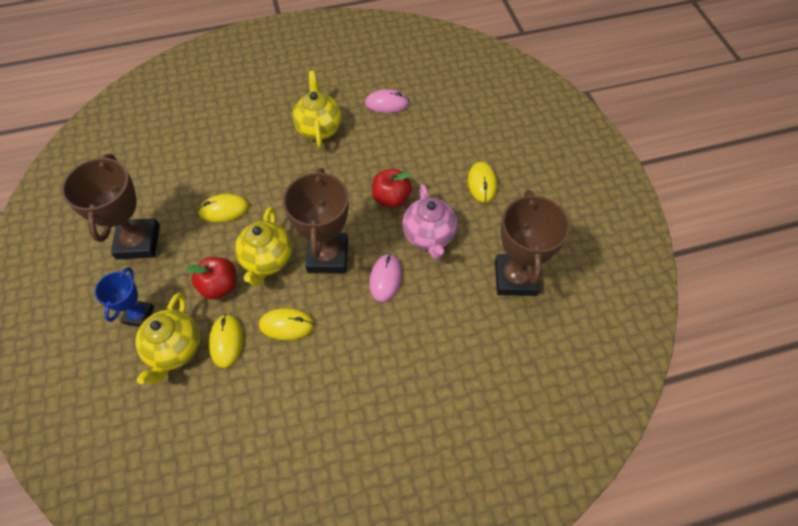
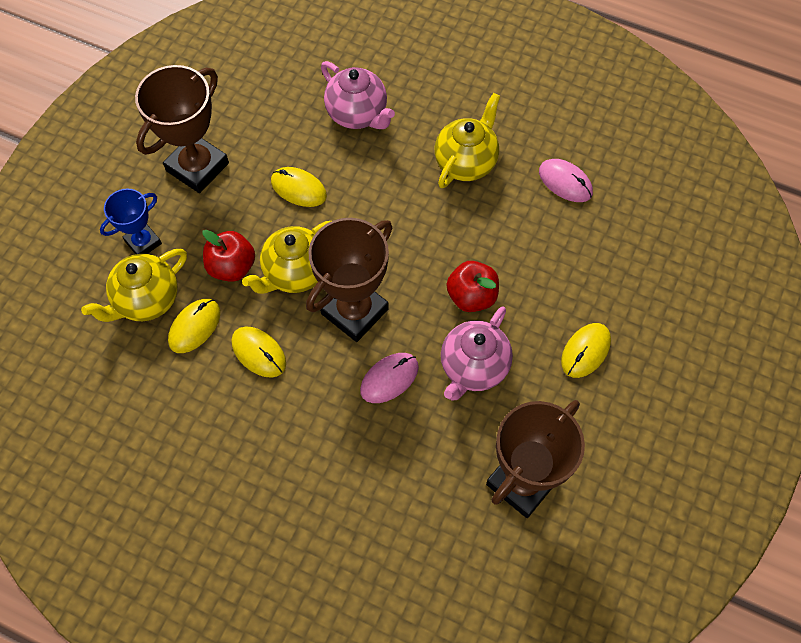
camera: 40 degrees right, 5 degrees up
none -> pink teapot [321,61,395,129]

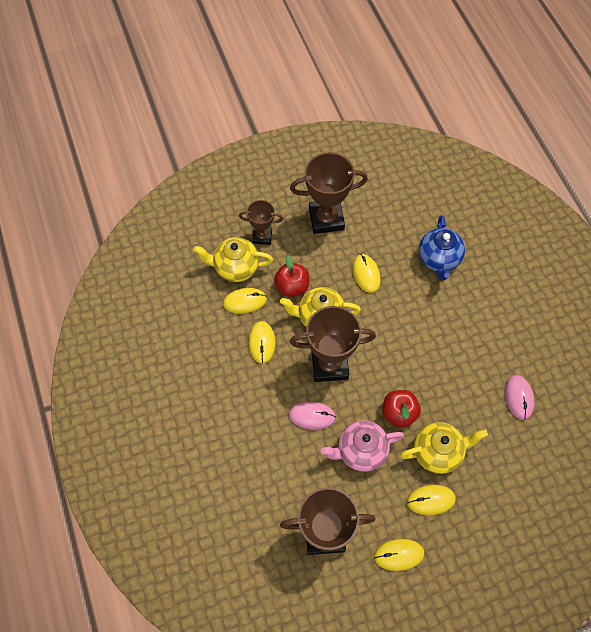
camera: 45 degrees right, 0 degrees up
blue trophy [100,189,162,254] -> brown trophy [239,200,283,245]
pink teapot [321,61,395,129] -> blue teapot [419,215,465,281]
yellow teapot [435,93,500,188] -> yellow teapot moved to [400,422,488,474]
none -> yellow mouse [374,539,424,571]

